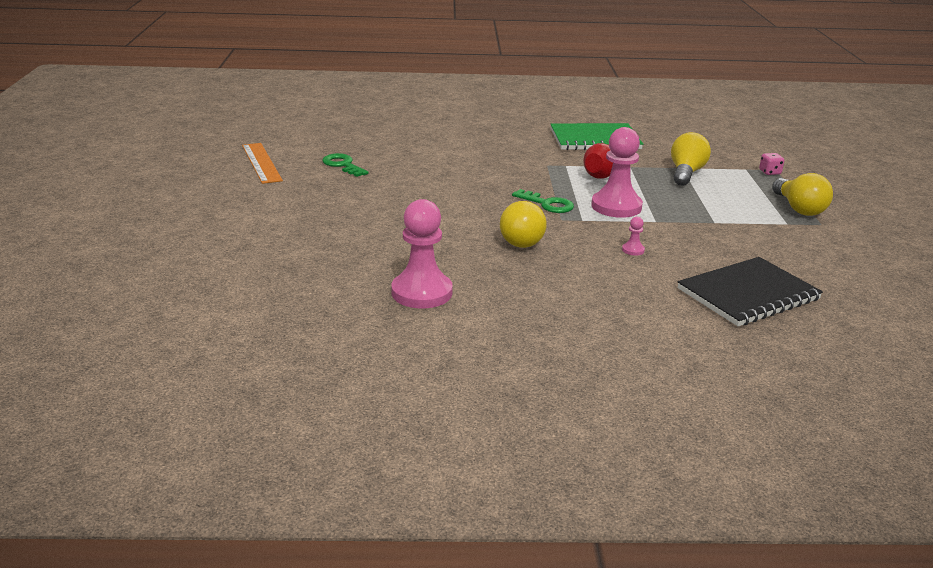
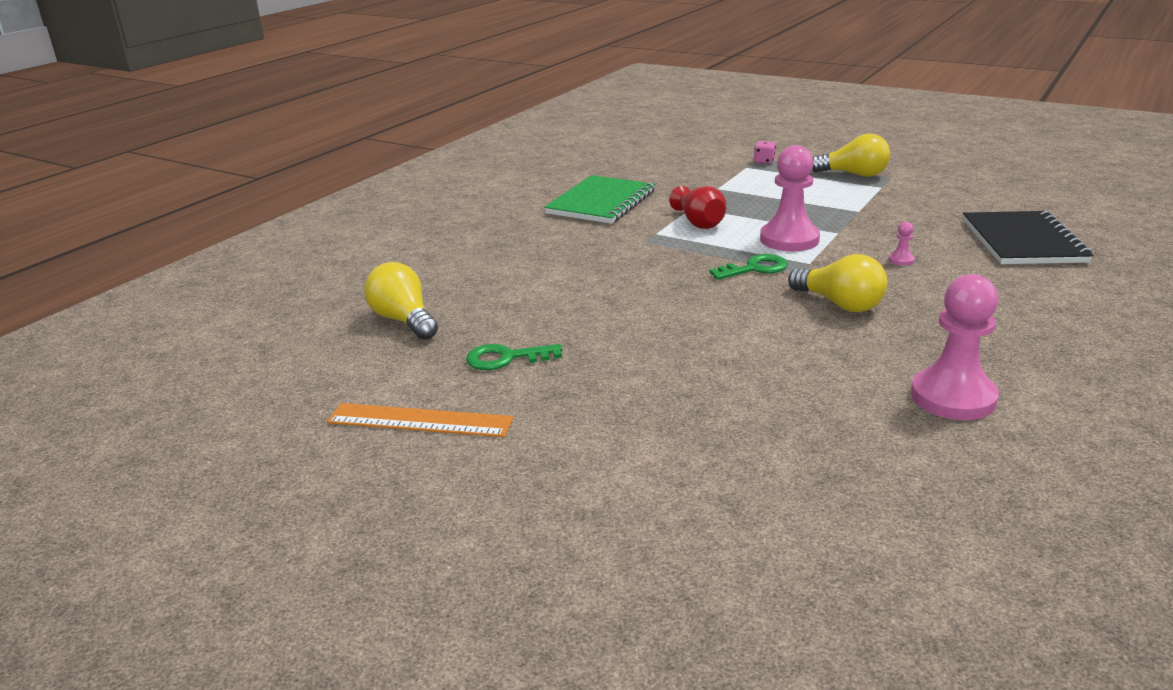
camera: 55 degrees left, 0 degrees up
yellow light bulb [671,132,711,186] -> yellow light bulb moved to [364,262,438,340]

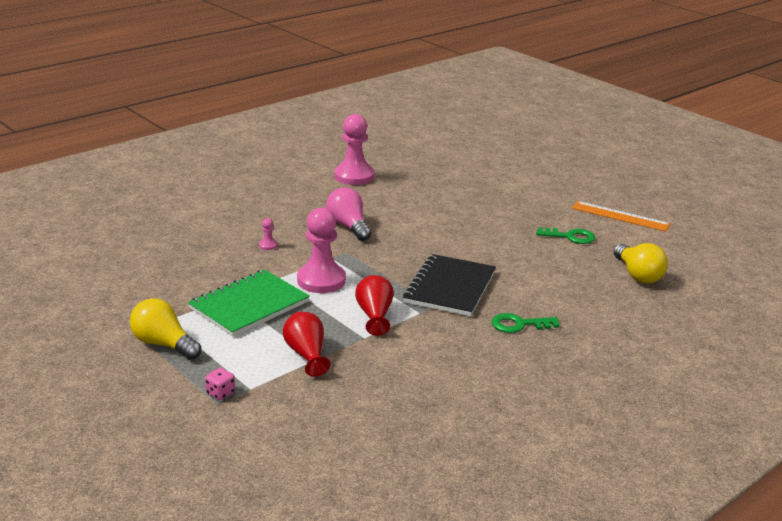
camera: 165 degrees left, 0 degrees up
green notebook [544,175,655,224] -> green notebook moved to [188,269,310,337]
green key [709,254,788,280] -> green key moved to [492,313,559,333]
yellow light bulb [788,254,888,312] -> pink light bulb [326,187,371,241]
black notebook [963,211,1093,264] -> black notebook moved to [403,254,496,316]
none -> red vase [283,312,330,376]

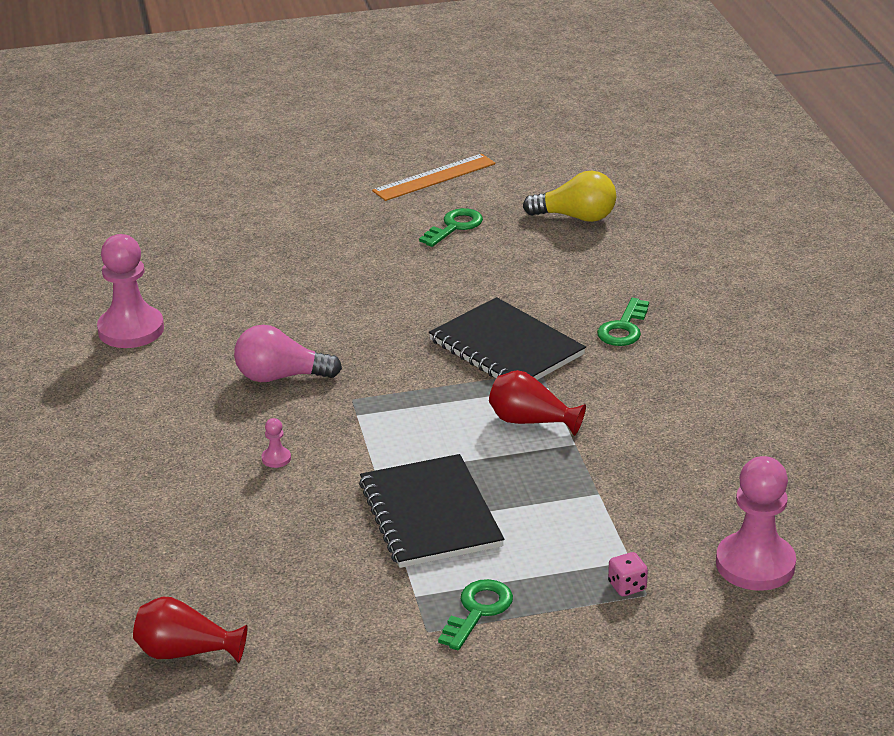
camera: 60 degrees left, 5 degrees up
yellow light bulb [130,298,201,360] -> green key [438,579,513,650]
green notebook [188,269,310,337] -> black notebook [359,454,504,568]
red vase [283,312,330,376] -> red vase moved to [133,597,248,663]
pink pawn [297,207,346,293] -> pink pawn moved to [716,456,796,591]

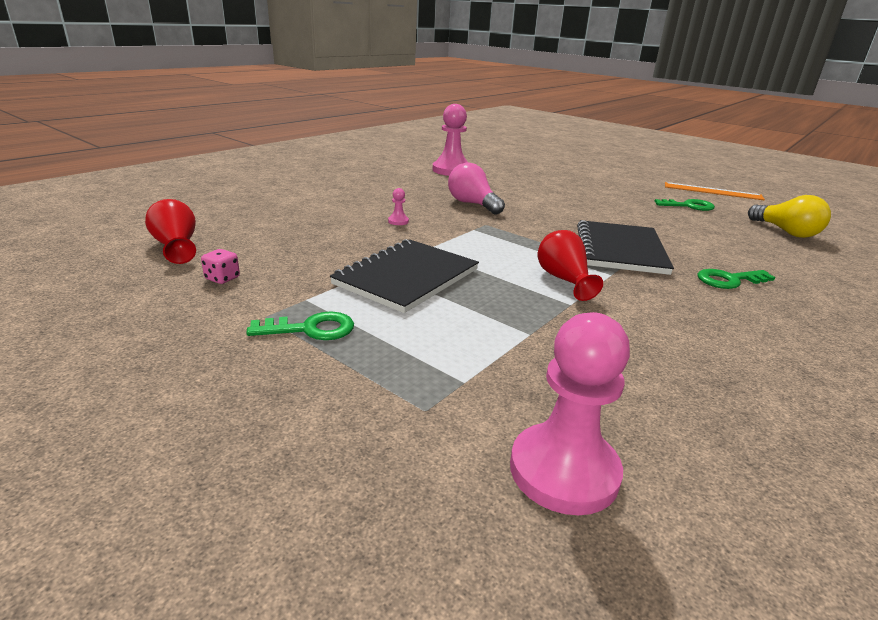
camera: 50 degrees right, 5 degrees down
pink dice [608,552,648,596] -> pink dice moved to [201,249,240,284]

